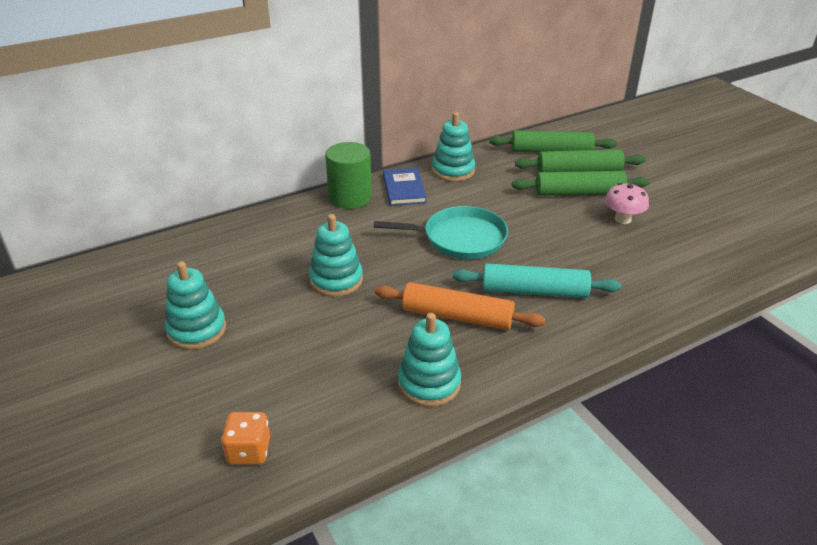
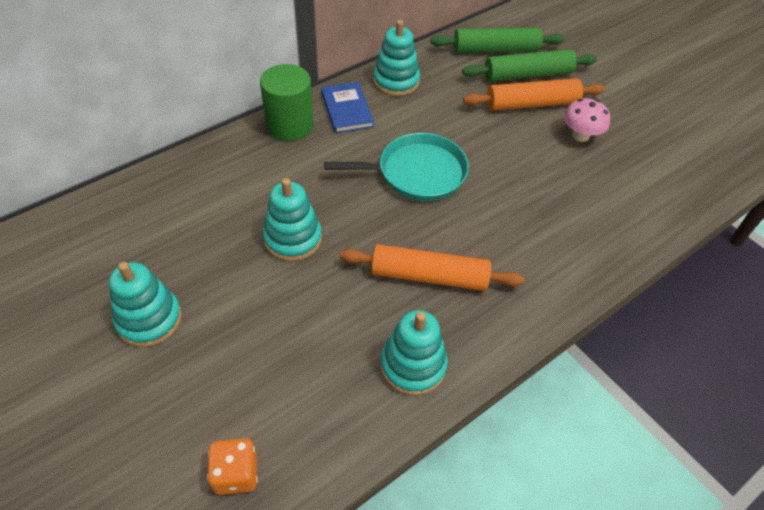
camera: 10 degrees left, 15 degrees up
turquoise rolling pin [453,263,621,298] -> none
green rolling pin [512,171,650,196] -> orange rolling pin [463,78,605,111]

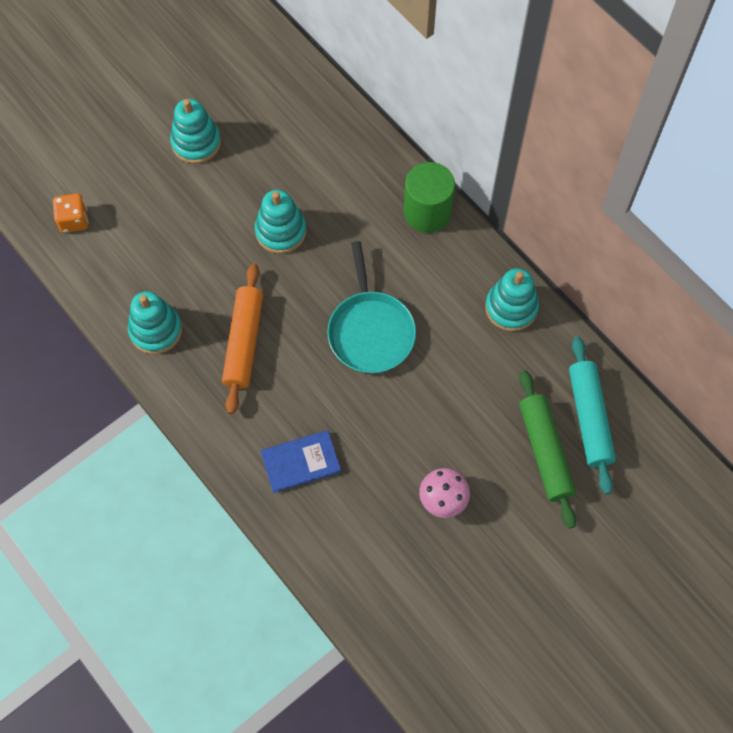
camera: 90 degrees right, 15 degrees up
blue book [321,82,374,133] -> blue book moved to [260,430,341,493]
green rolling pin [431,27,565,53] -> turquoise rolling pin [569,337,616,494]
orange rolling pin [463,78,605,111] -> none

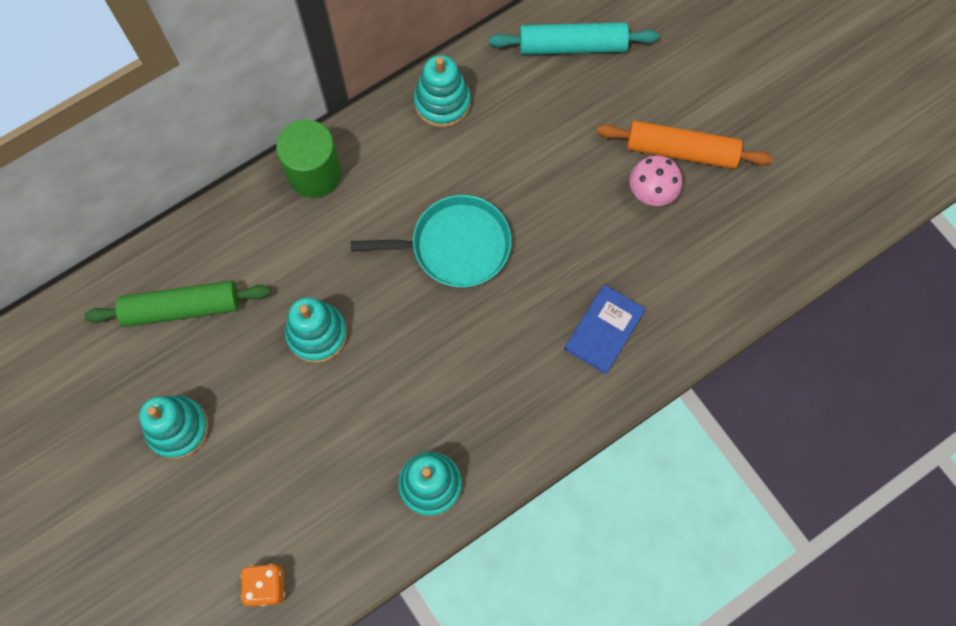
camera: 85 degrees left, 5 degrees up
orange rolling pin [222,264,263,414] -> orange rolling pin moved to [597,121,772,169]
blue book [260,430,341,493] -> blue book turned 45 degrees clockwise [564,285,646,374]
green rolling pin [519,370,576,528] -> green rolling pin moved to [84,281,271,327]

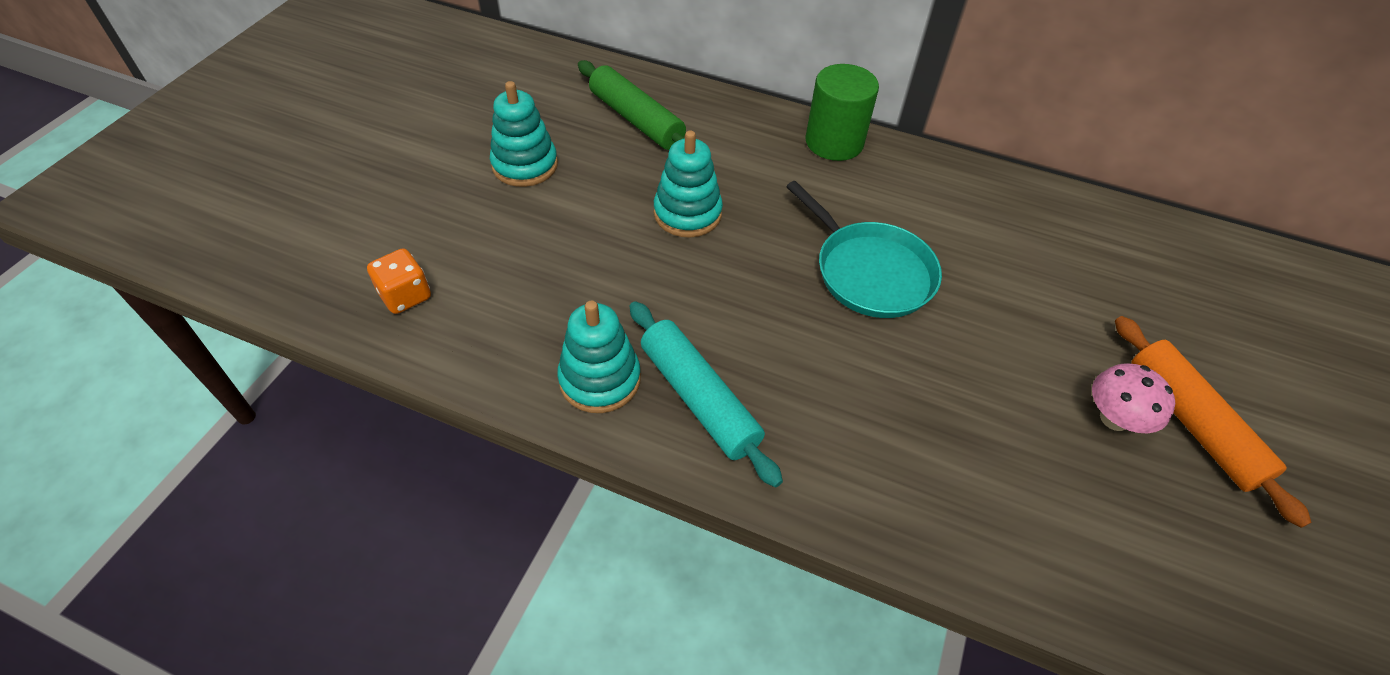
camera: 55 degrees right, 20 degrees down
turquoise stacking toy [414,55,471,128] -> none
turquoise rolling pin [489,22,659,55] -> turquoise rolling pin moved to [630,301,783,488]
blue book [564,285,646,374] -> none

